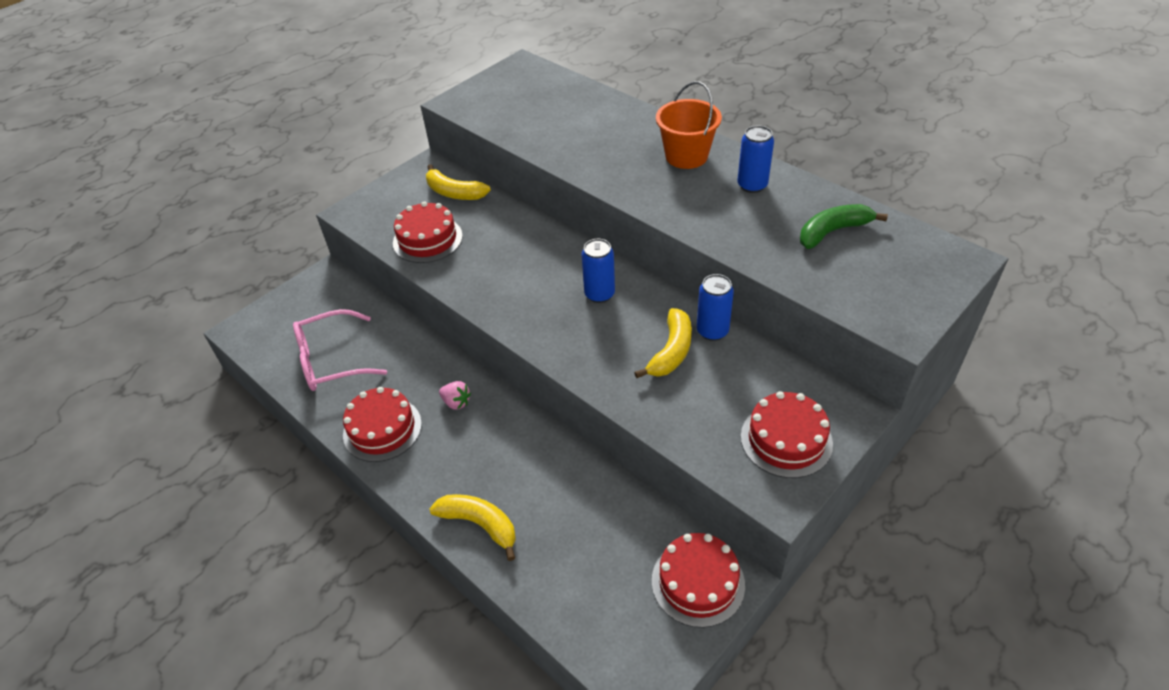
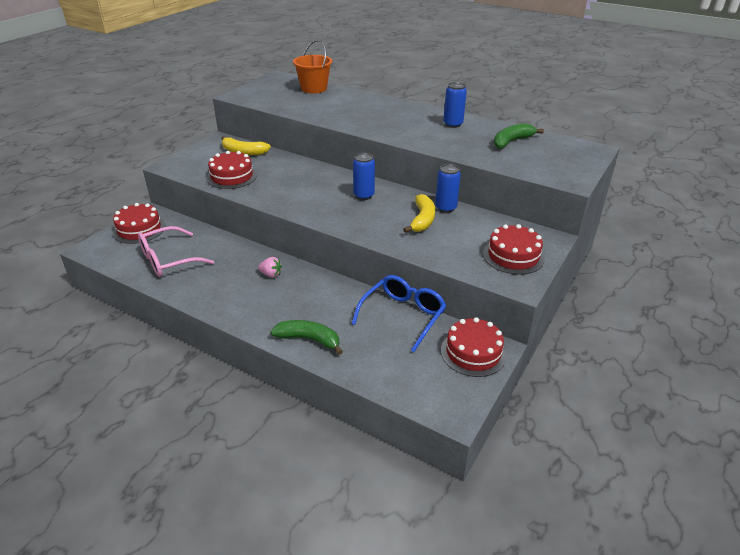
camera: 15 degrees left, 10 degrees down
red cake [343,387,422,462] -> red cake moved to [113,203,165,244]
yellow banana [429,494,516,561] -> green banana [271,320,343,355]
orange bucket [656,81,722,169] -> orange bucket moved to [293,40,332,93]
none -> blue glasses [352,275,446,352]

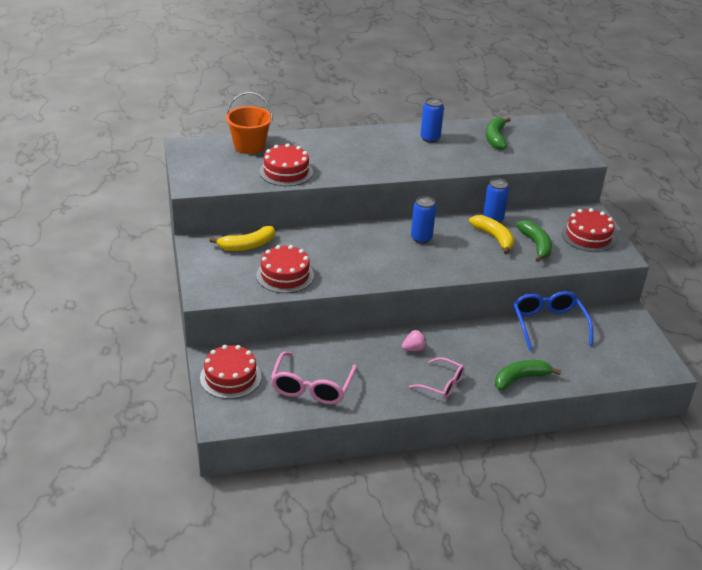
camera: 45 degrees left, 0 degrees up
red cake [441,317,507,377] -> red cake moved to [259,143,313,186]
none -> pink glasses [409,357,465,399]
none -> green banana [516,220,552,262]

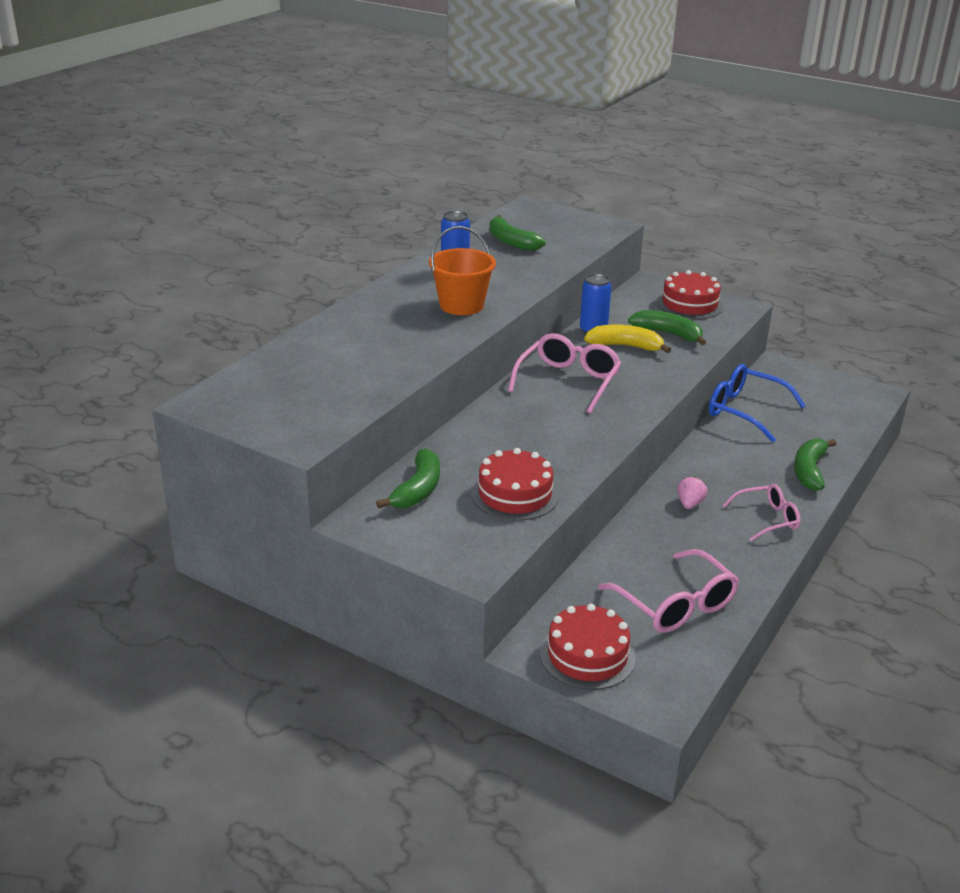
camera: 45 degrees left, 5 degrees down
yellow banana [209,226,275,251] -> green banana [376,448,440,508]
orange bucket [226,92,273,154] -> orange bucket moved to [429,226,496,315]
red cake [259,143,313,186] -> none
blue can [411,196,436,244] -> pink glasses [508,333,621,413]

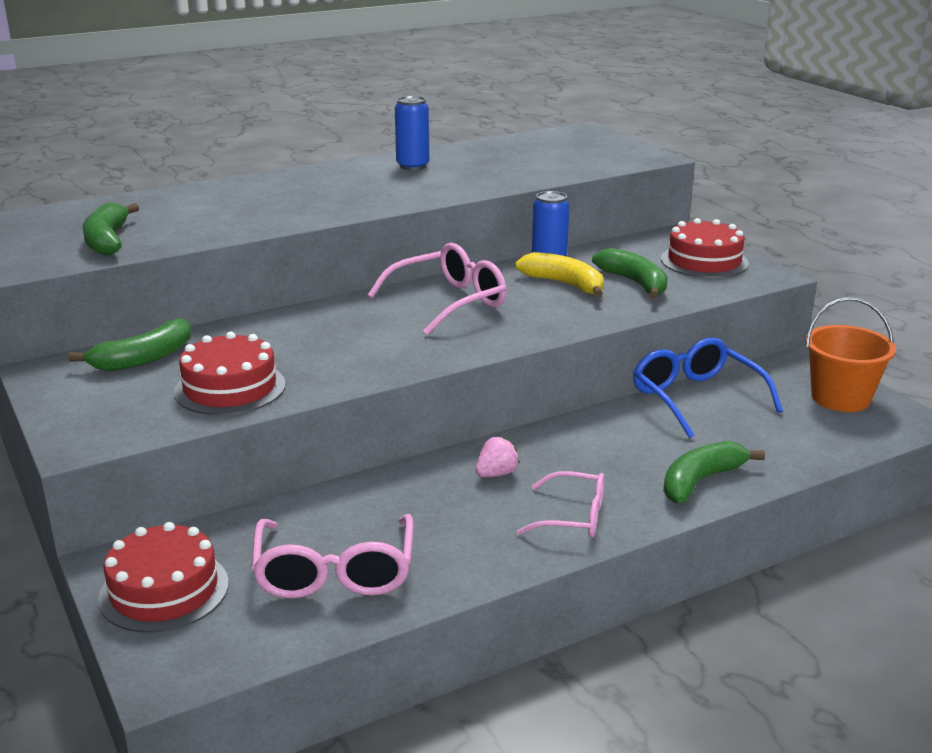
camera: 30 degrees right, 5 degrees down
orange bucket [429,226,496,315] -> orange bucket moved to [805,297,896,412]
green banana [489,215,546,251] -> green banana moved to [83,203,139,256]

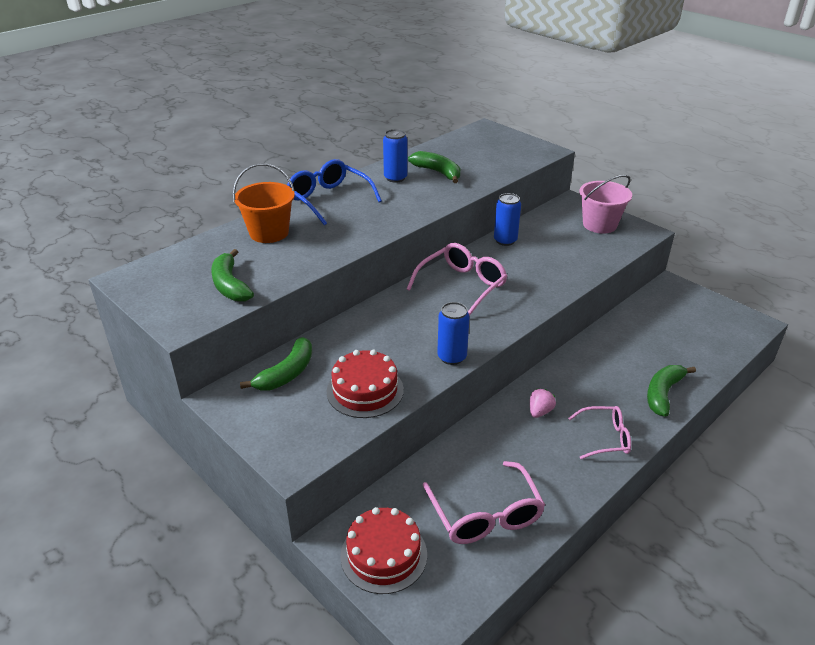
camera: 15 degrees left, 10 degrees up
yellow banana [515,252,604,297] -> none
green banana [592,248,668,299] -> green banana moved to [408,151,460,183]
blue glasses [633,337,783,438] -> blue glasses moved to [287,159,382,226]
red cake [661,218,749,278] -> pink bucket [579,175,632,233]
orange bucket [805,297,896,412] -> orange bucket moved to [233,163,295,243]
none -> blue can [437,302,470,365]

